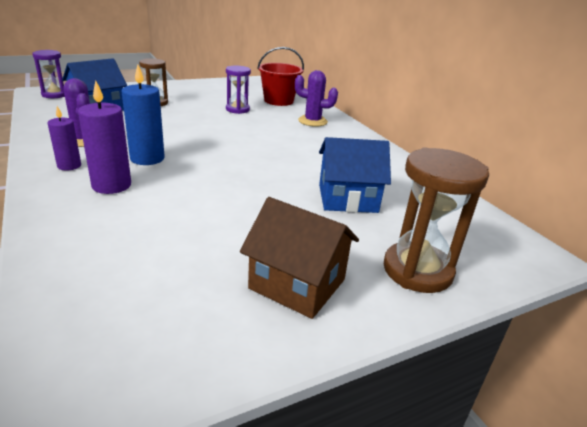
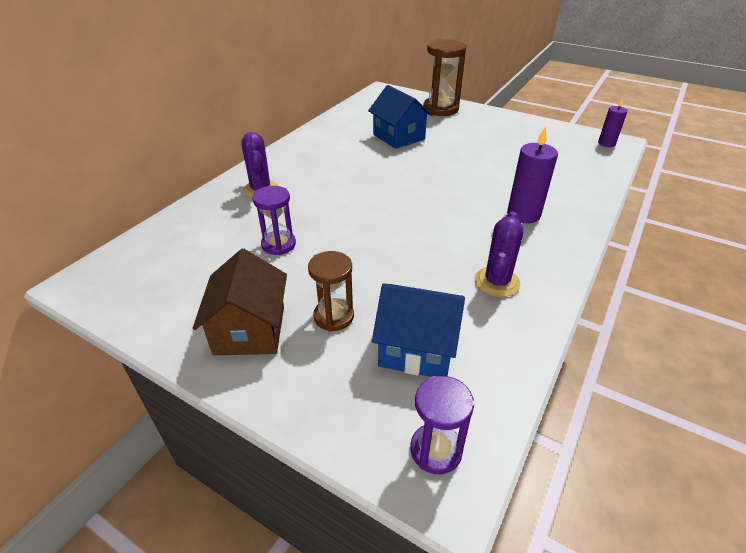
camera: 120 degrees left, 10 degrees up
purple candle [48,106,81,171] -> purple candle moved to [598,97,628,147]
blue candle [121,65,165,165] -> none
brown house [240,197,359,319] -> brown house moved to [193,249,287,355]
red bucket [257,47,304,106] -> none

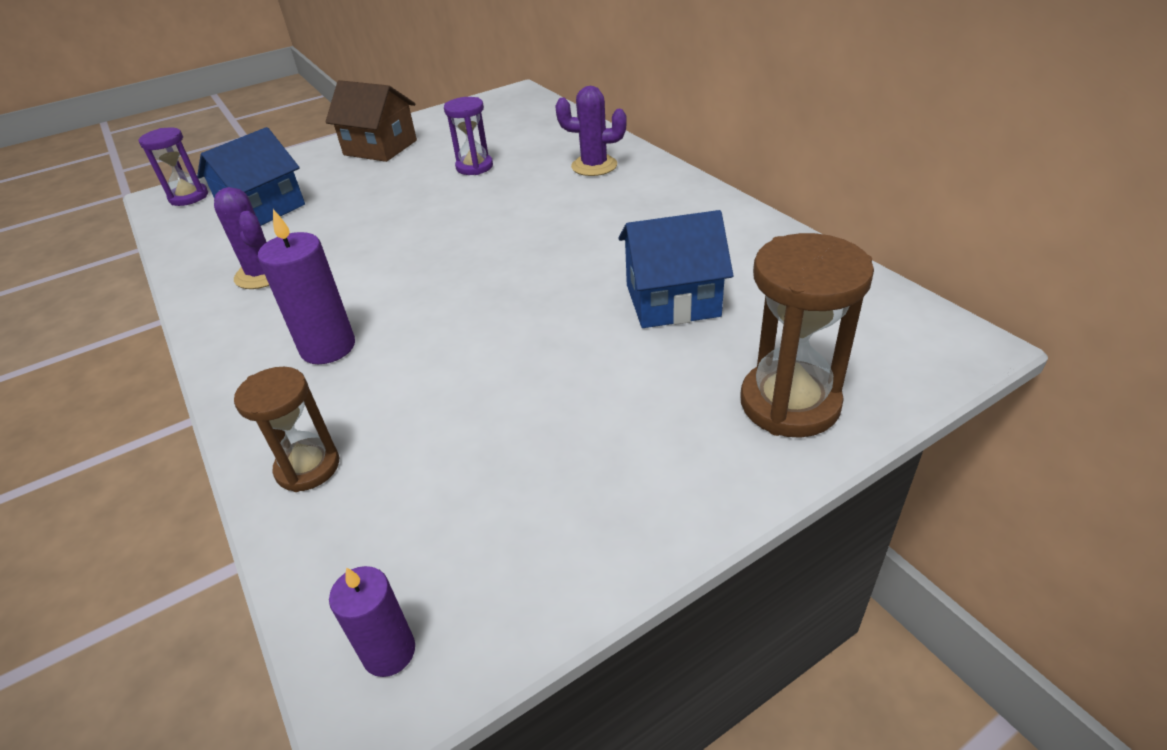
camera: 120 degrees right, 0 degrees up
brown hourglass [308,251,354,331] -> brown hourglass moved to [234,367,340,492]

